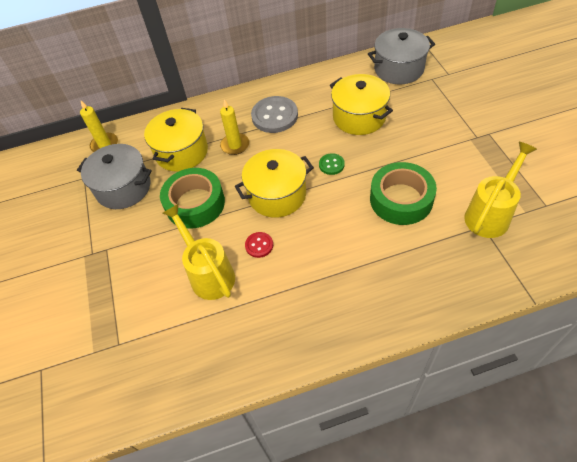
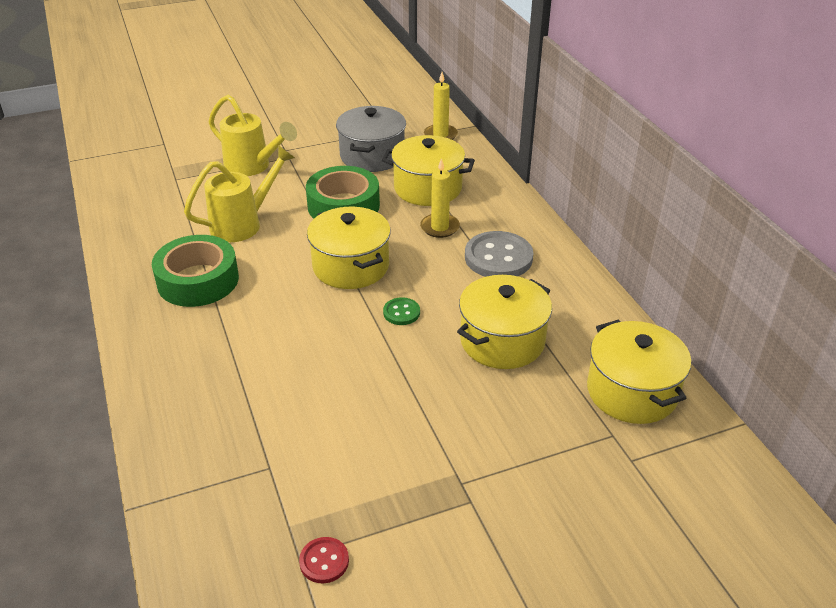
camera: 80 degrees right, 15 degrees down
red button [245,232,273,258] -> red button moved to [299,537,349,583]
grey pot [368,28,435,85] -> yellow pot [587,320,691,424]
green tape [370,162,437,225] -> green tape moved to [152,235,239,307]
yellow watering can [464,142,537,238] -> yellow watering can moved to [209,95,297,176]

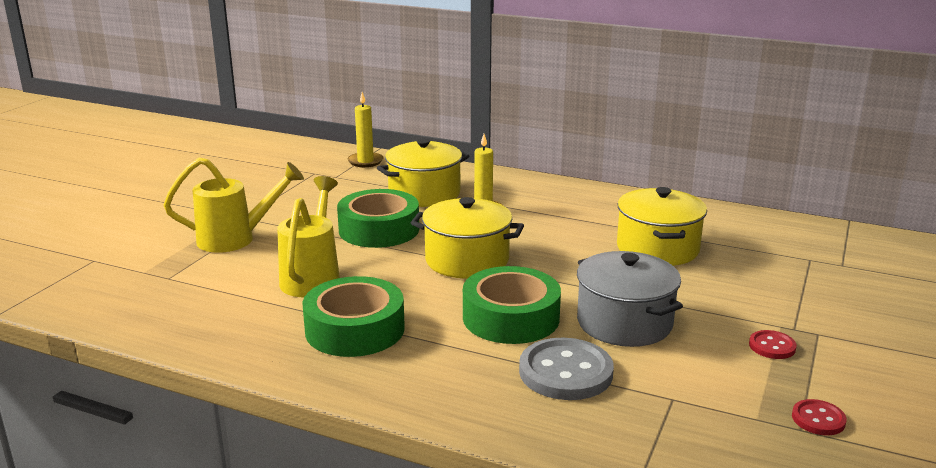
camera: 45 degrees left, 15 degrees down
grey pot [336,106,406,172] -> grey pot moved to [577,251,683,347]
green button [383,297,420,325] -> none
grey button [465,231,534,277] -> grey button moved to [519,338,614,400]
yellow pot [587,320,691,424] -> none
none -> green tape [463,266,561,344]
none -> red button [749,330,797,359]

